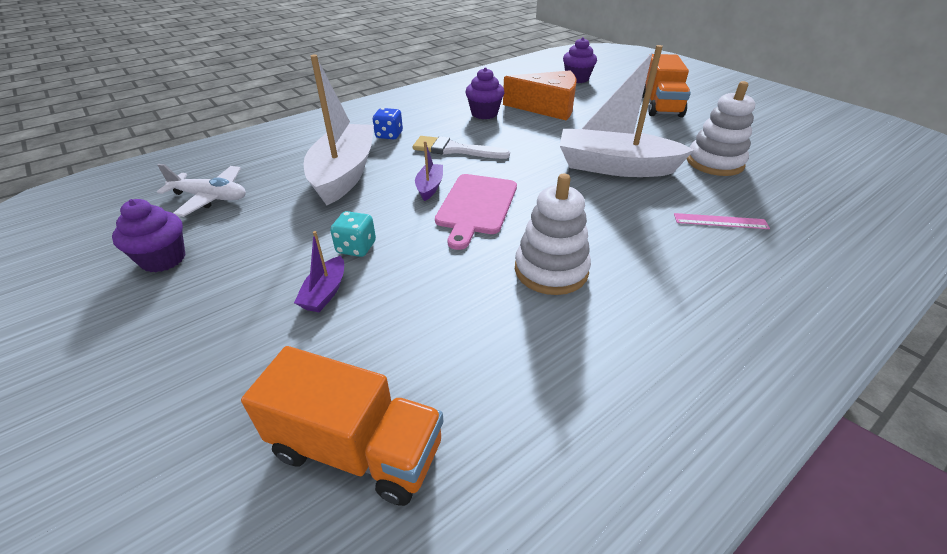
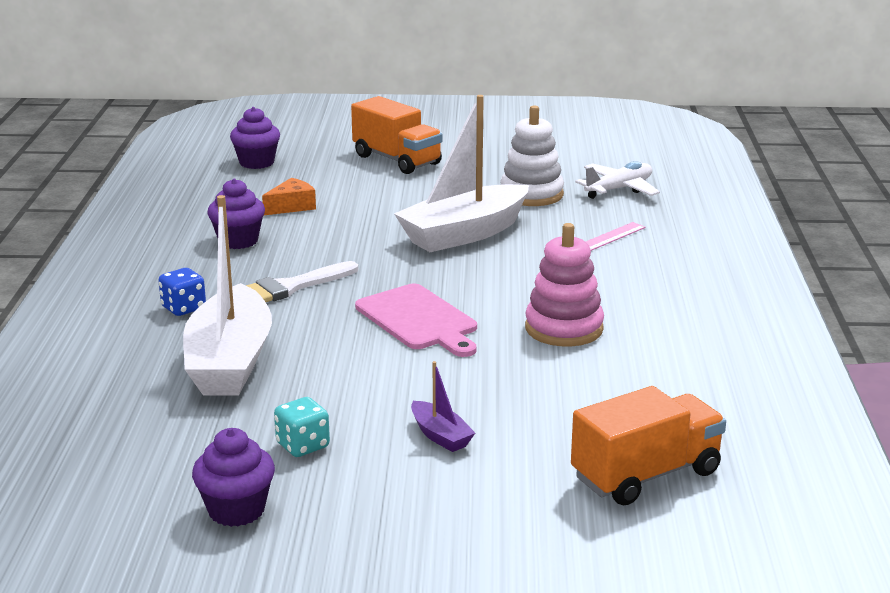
camera: 50 degrees left, 15 degrees down
white plane [157,164,246,217] -> white plane moved to [575,161,660,199]
white boat [304,54,374,205] -> white boat turned 135 degrees counterclockwise [183,195,272,395]
turquoise dice [330,211,376,257] -> turquoise dice moved to [274,397,330,457]
purple boat [415,141,443,201] -> none
orange cheese [503,70,576,120] -> orange cheese [262,178,316,215], size x0.52
white stacking toy [515,174,591,295] -> pink stacking toy [525,223,604,346]

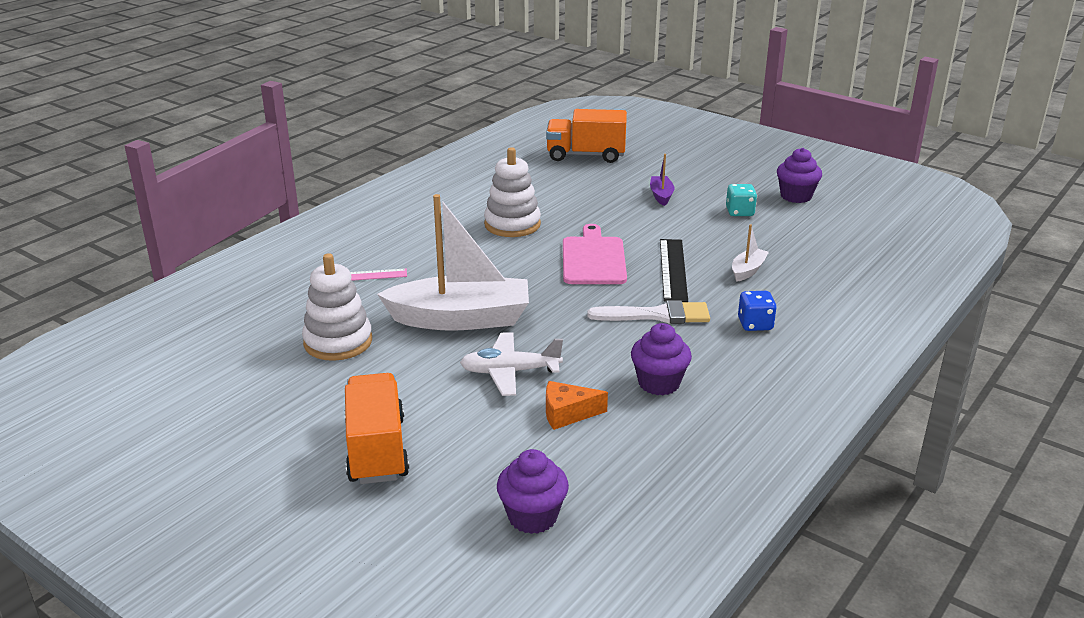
camera: 145 degrees left, 5 degrees up
white boat [183,195,272,395] -> white boat [732,224,769,282], size x0.43
pink stacking toy [525,223,604,346] -> white stacking toy [484,147,541,237]
white plane [575,161,660,199] -> white plane moved to [460,332,563,396]
none -> black ruler [660,239,688,302]

